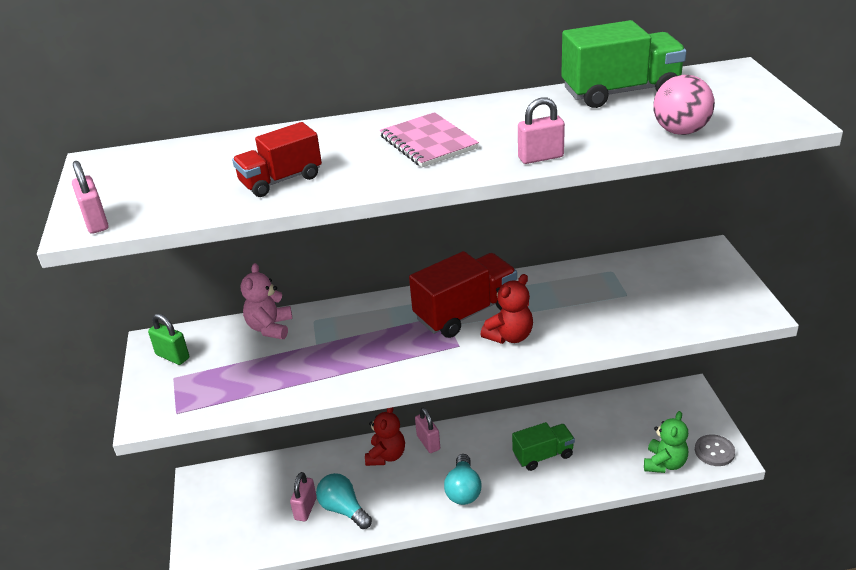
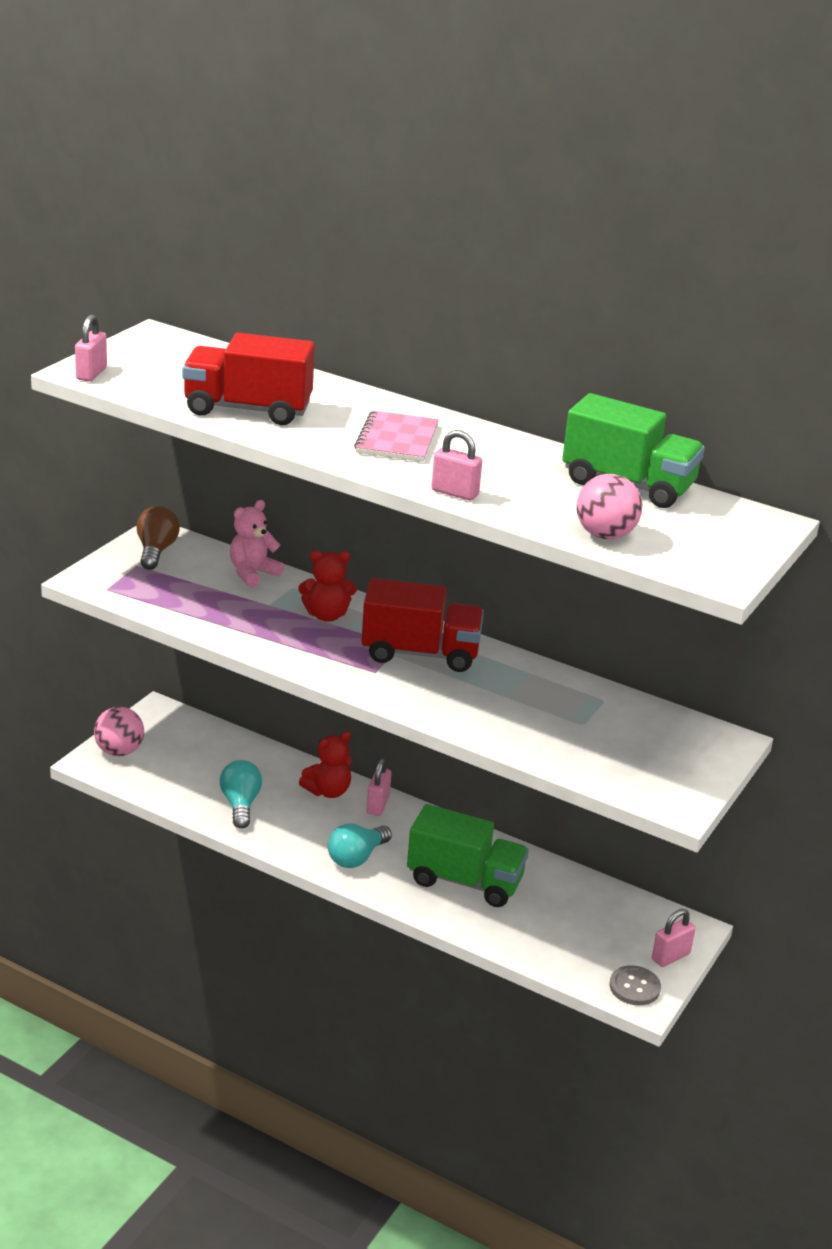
camera: 35 degrees right, 5 degrees down
green padlock [148,313,189,365] -> brown light bulb [137,506,180,570]
red truck [232,122,322,197] -> red truck [182,333,315,425], size x1.56
pink padlock [290,472,317,521] -> pink padlock moved to [652,909,695,967]
red teddy bear [480,274,533,344] -> red teddy bear moved to [298,551,357,622]
green truck [512,422,575,471] -> green truck [407,804,529,907], size x1.56
green teddy bear [644,411,688,473] -> none
none -> pink ball [94,707,144,756]

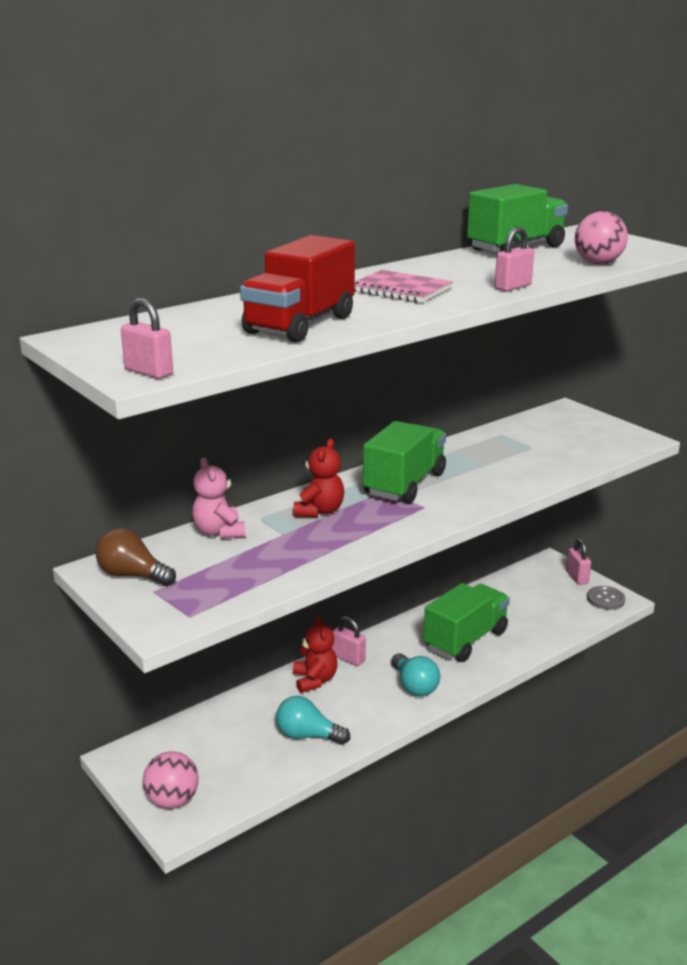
camera: 65 degrees left, 5 degrees down
red truck [361,578,484,672] -> green truck [363,421,446,503]

